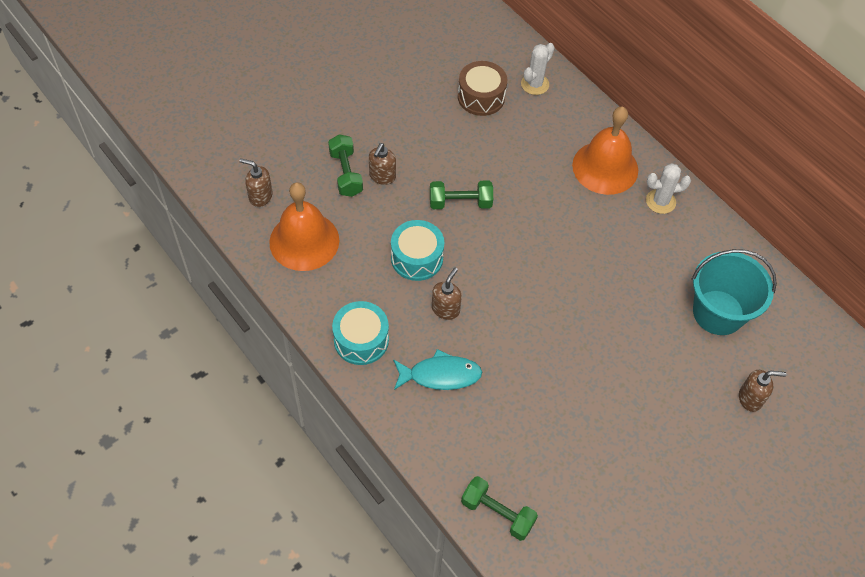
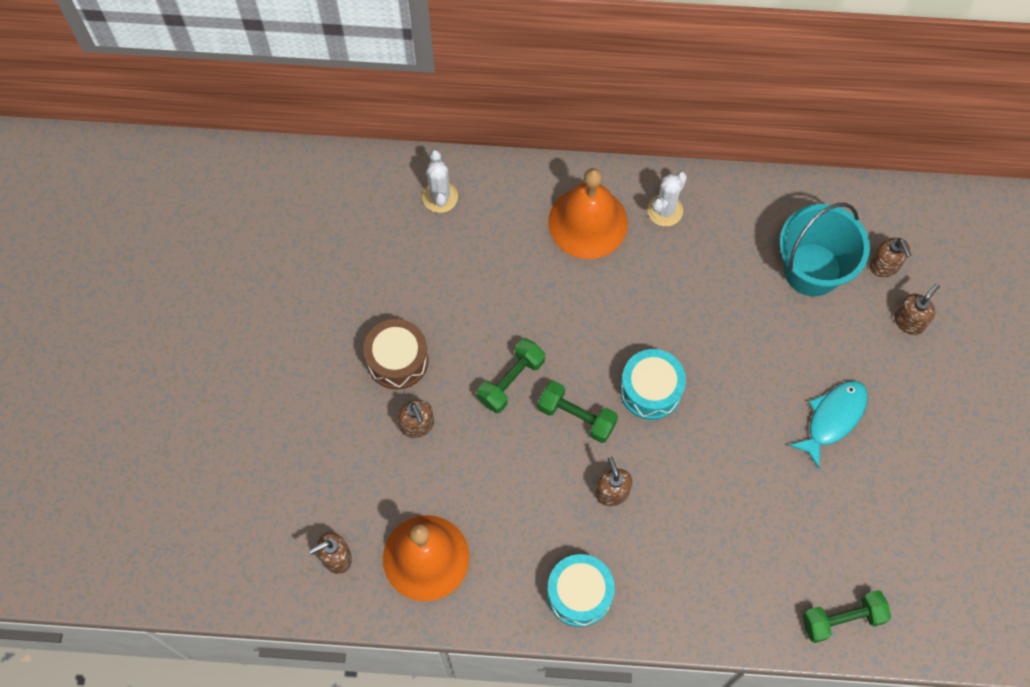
camera: 45 degrees left, 10 degrees up
green dumbbell [328,134,363,197] -> green dumbbell moved to [538,381,618,443]
turquoise drum [391,220,444,281] -> turquoise drum moved to [620,349,686,420]
turquoise fish [393,349,482,390] -> turquoise fish moved to [788,381,868,468]
brown drum [458,61,507,116] -> brown drum moved to [364,319,429,389]
none -> brown soap dispenser [869,238,911,277]

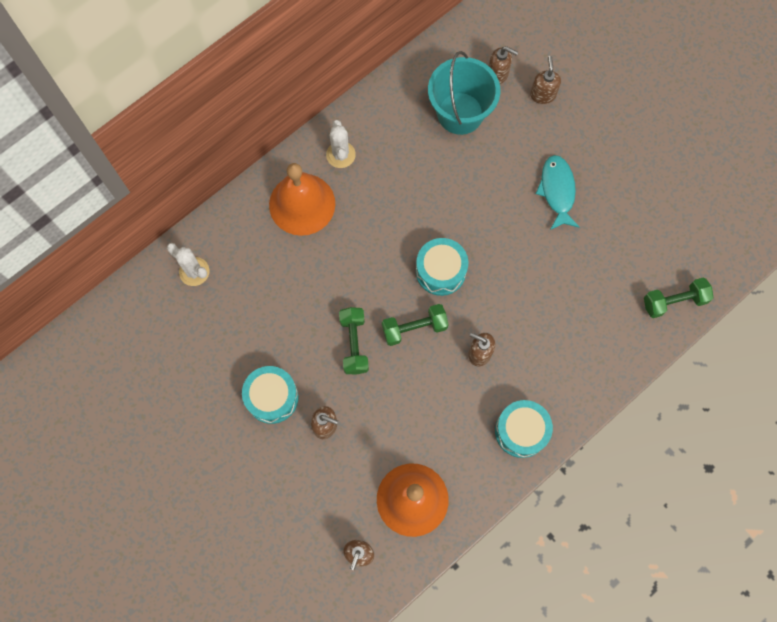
camera: 45 degrees left, 5 degrees up
brown drum [364,319,429,389] -> turquoise drum [242,366,299,424]
green dumbbell [802,590,891,643] -> green dumbbell turned 45 degrees clockwise [644,277,713,318]

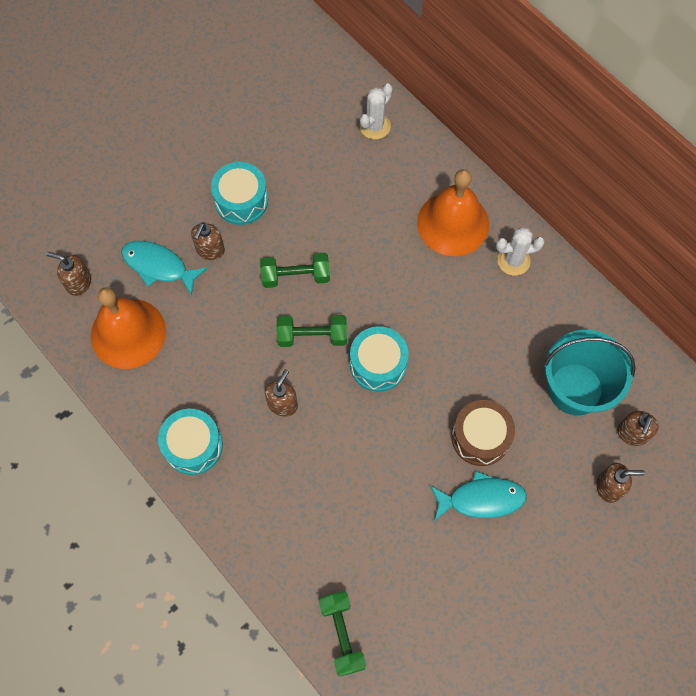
camera: 90 degrees right, 5 degrees down
green dumbbell [382,304,449,346] -> green dumbbell turned 75 degrees counterclockwise [277,315,347,347]
none -> turquoise fish [121,241,207,296]
none -> brown drum [451,400,515,466]

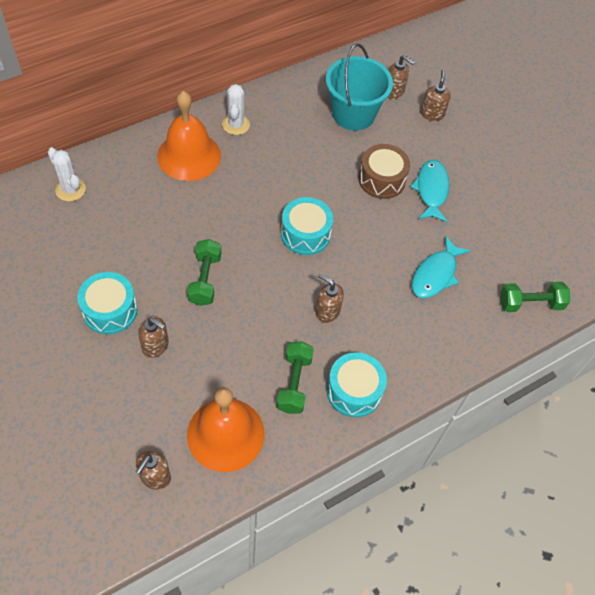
camera: 85 degrees left, 10 degrees down
turquoise fish [121,241,207,296] -> turquoise fish moved to [412,235,471,298]
green dumbbell [277,315,347,347] -> green dumbbell moved to [277,341,314,414]

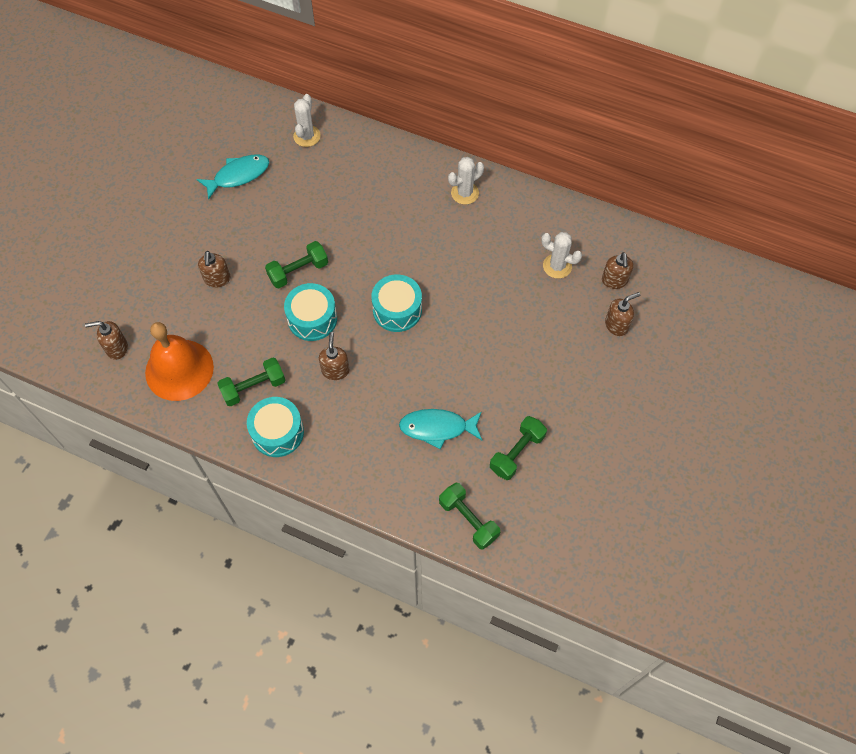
camera: 60 degrees right, 5 degrees up
turquoise drum [77,272,137,334] -> turquoise drum moved to [284,283,337,341]
orange bell [157,91,221,181] -> none
turquoise bucket [326,44,393,131] -> white cactus [541,232,582,278]
brown drum [359,144,410,199] -> none
turquoise fish [410,159,449,222] -> turquoise fish moved to [197,154,269,200]
none -> green dumbbell [490,416,547,480]

